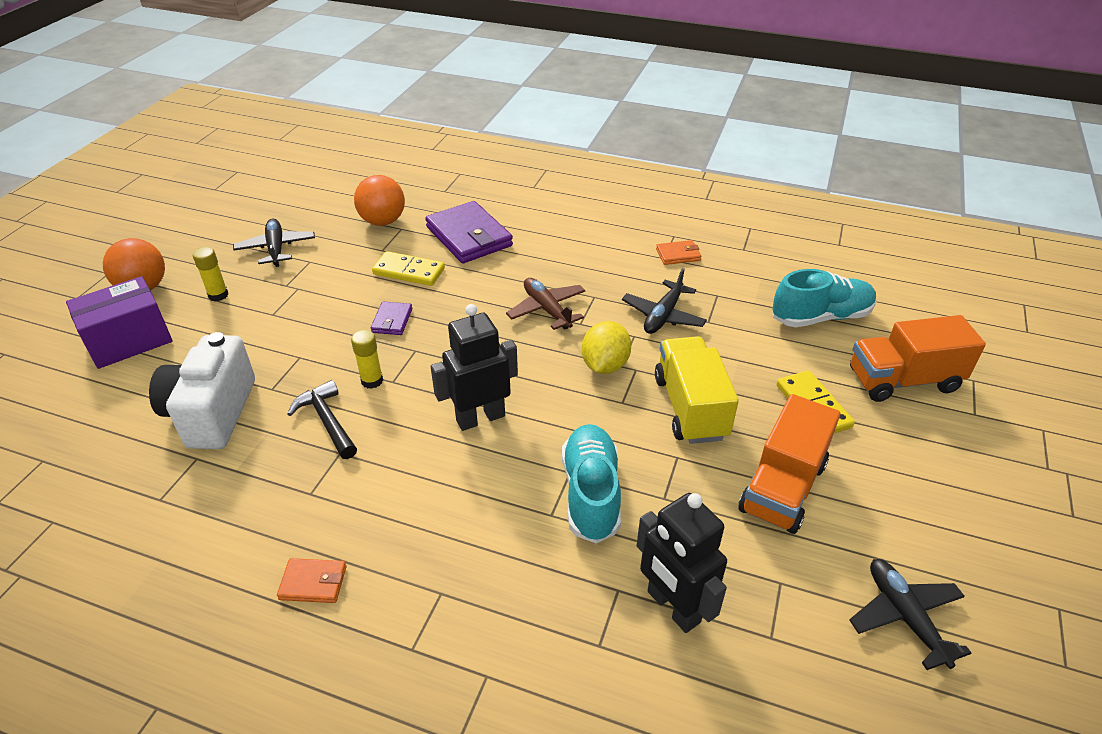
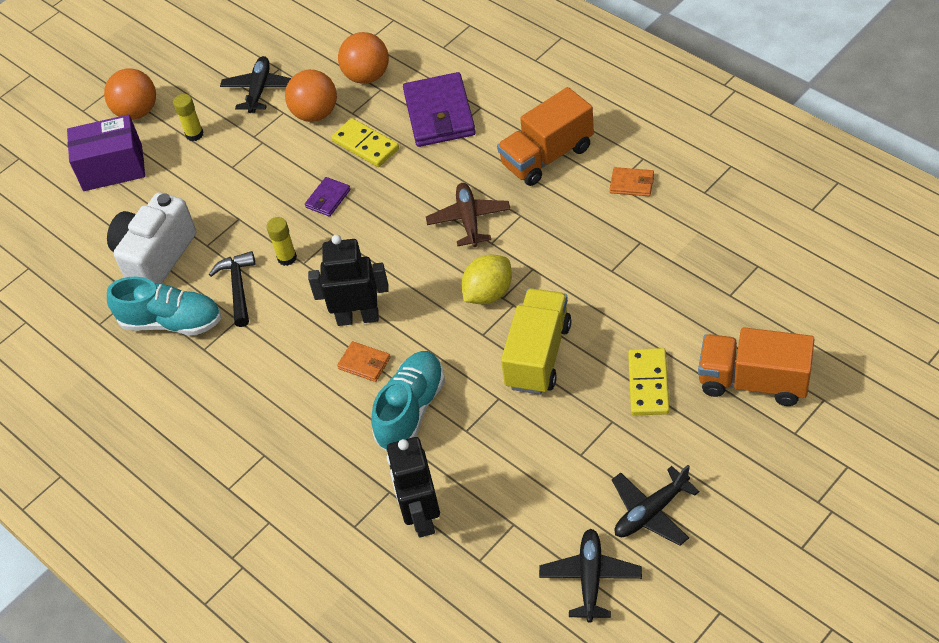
camera: 30 degrees right, 10 degrees up
orange wallet [277,558,347,603] -> orange wallet moved to [337,341,390,382]
black plane [622,268,707,334] -> black plane moved to [612,465,699,546]
orange truck [738,394,840,534] -> orange truck moved to [497,87,594,186]
turquoise shoe [772,269,877,327] -> turquoise shoe moved to [107,276,221,335]
none -> orange ball [285,70,337,122]

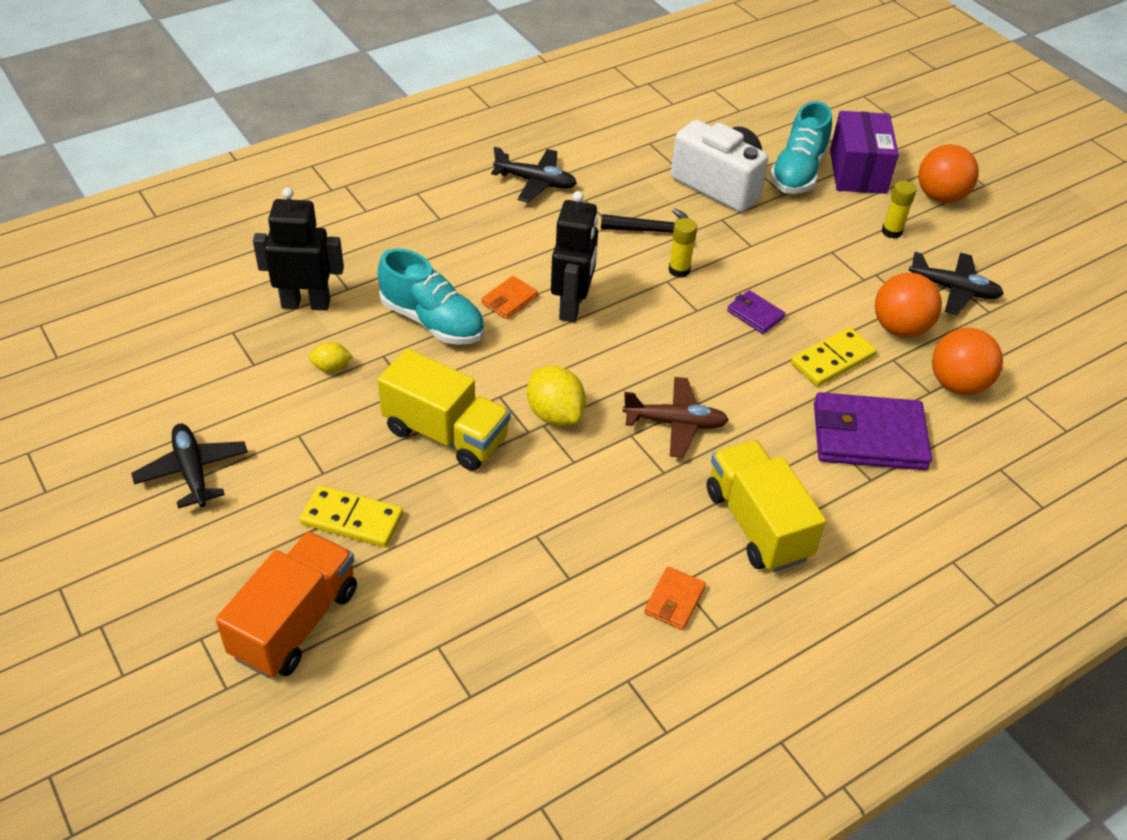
camera: 95 degrees right, 5 degrees down
turquoise shoe [107,276,221,335] -> turquoise shoe moved to [770,101,832,194]
orange truck [497,87,594,186] -> yellow truck [707,440,826,572]
black plane [539,529,642,623] -> black plane moved to [491,146,577,203]
none -> yellow lemon [309,342,353,372]

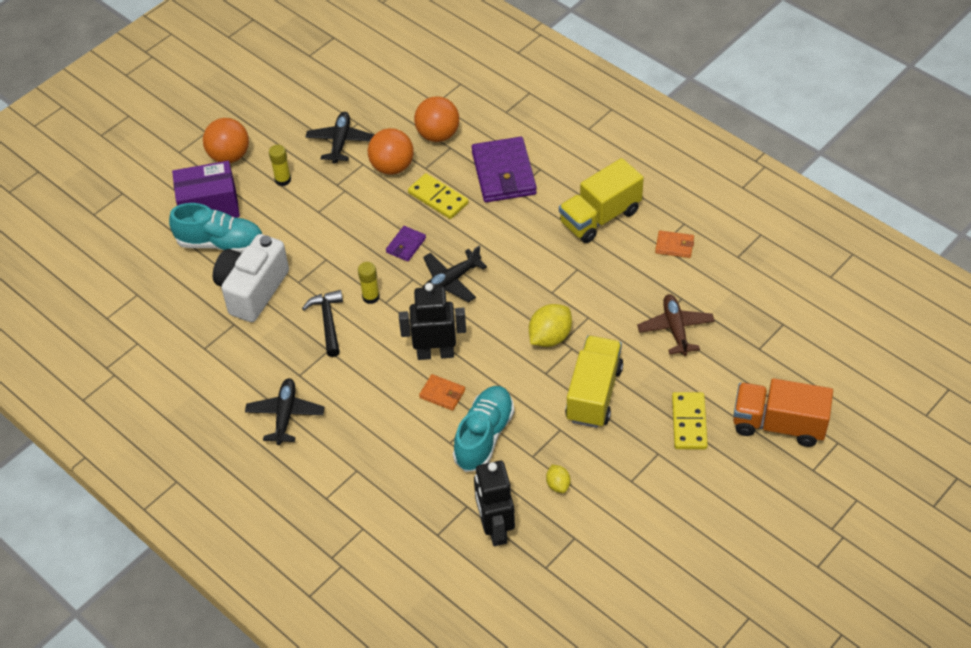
camera: 100 degrees left, 5 degrees up
black plane [131,424,248,509] -> black plane moved to [422,246,487,302]
brown plane [622,377,729,458] -> brown plane moved to [637,294,715,356]

